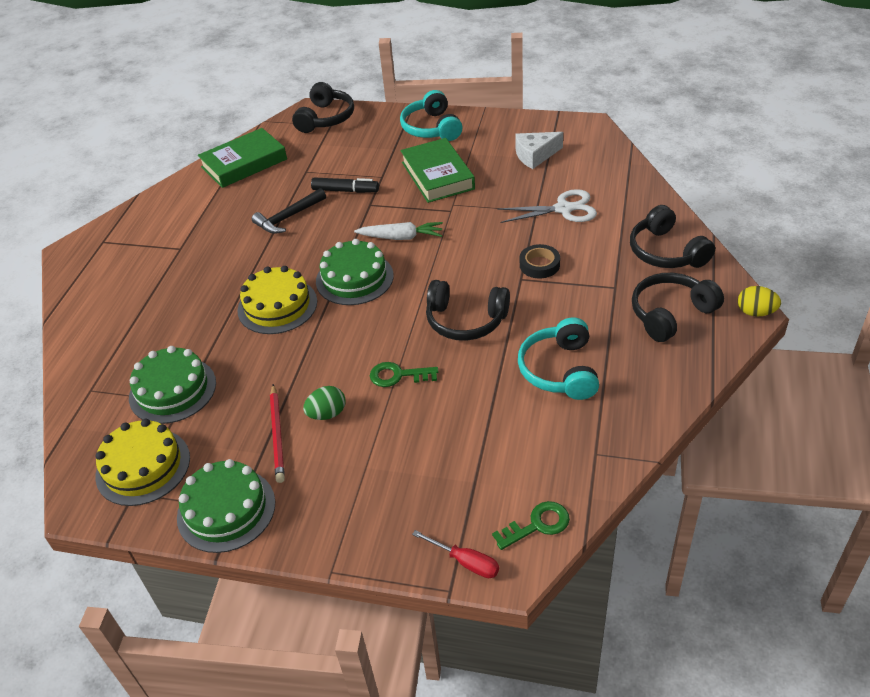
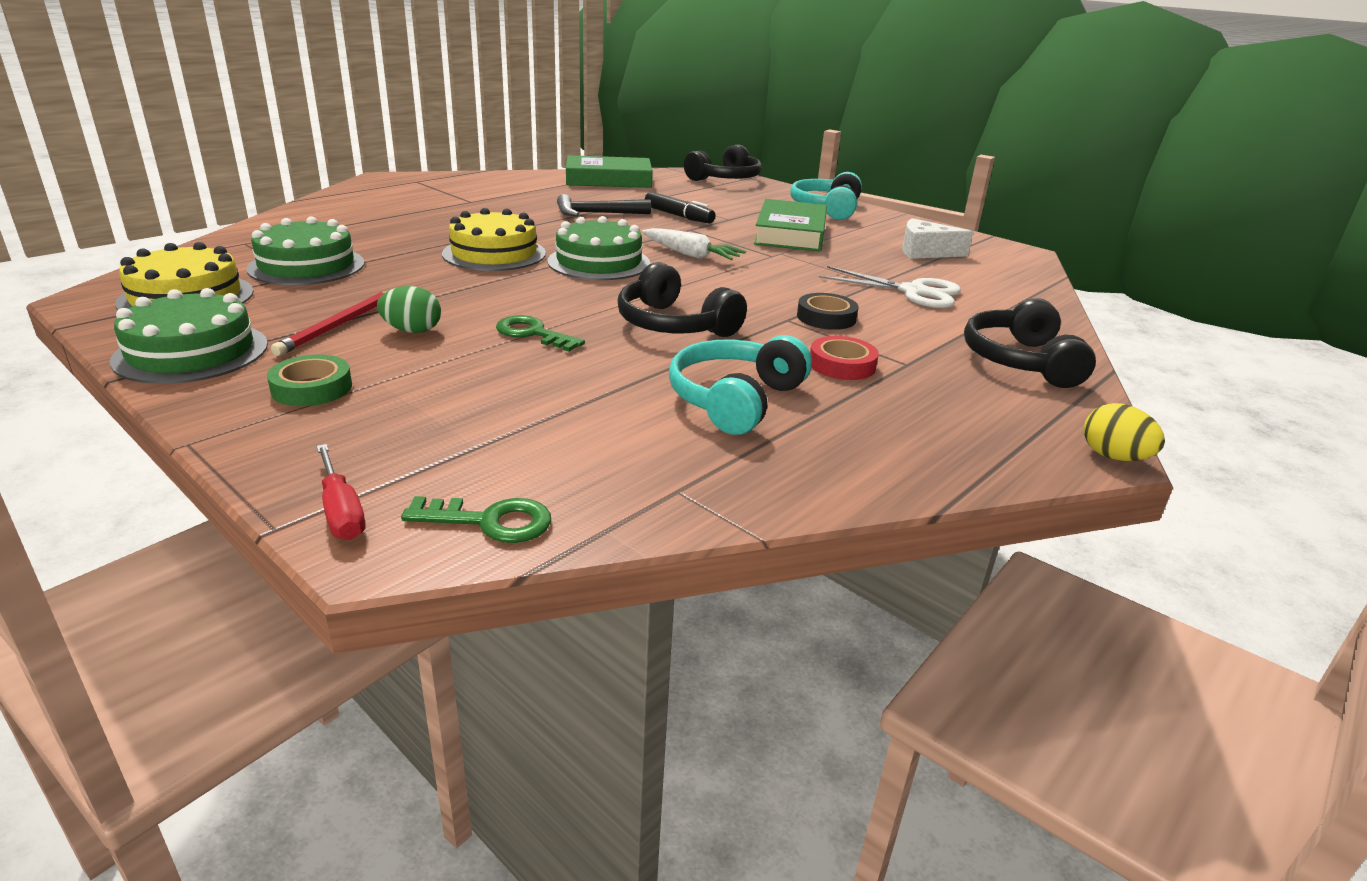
camera: 25 degrees right, 15 degrees down
black headphones [632,273,724,342] -> none
none -> green tape [267,355,352,406]
none -> red tape [810,336,879,380]

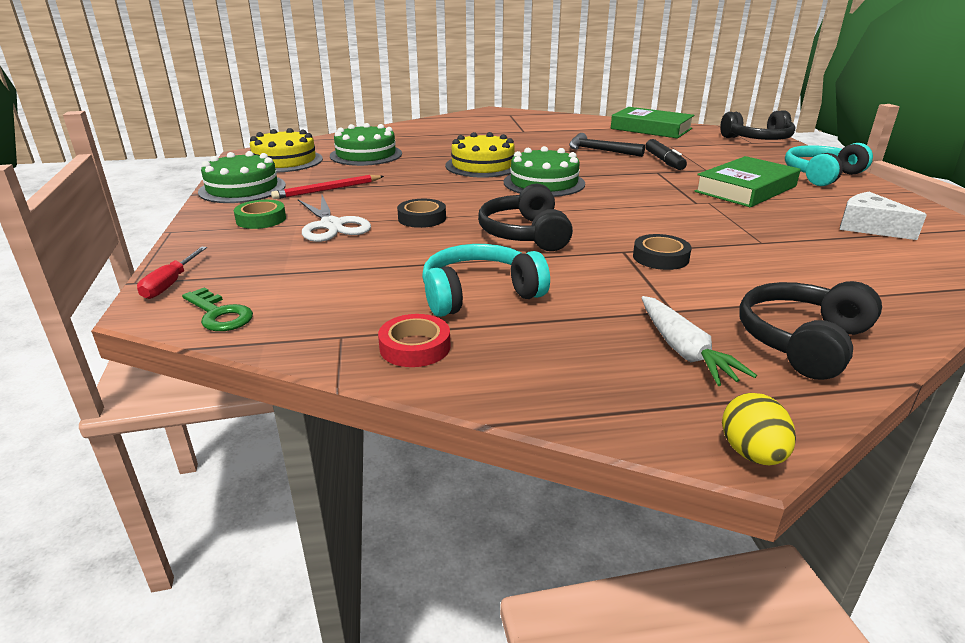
camera: 40 degrees right, 0 degrees up
green egg [377,286,441,333] -> none
green key [496,315,585,351] -> black tape [397,199,446,228]
white carrot [642,228,746,260] -> white carrot moved to [642,296,757,386]
red tape [810,336,879,380] -> red tape moved to [378,314,451,367]
white scissors [819,266,961,308] -> white scissors moved to [298,195,371,242]

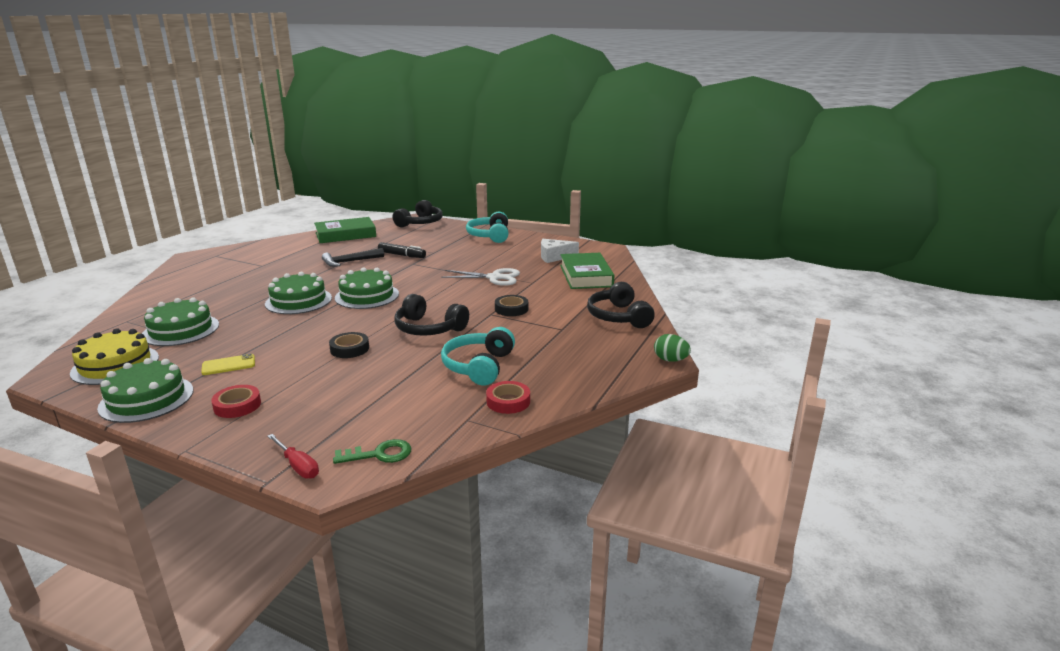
camera: 55 degrees left, 5 degrees down
green tape [234,200,286,229] -> red tape [211,385,261,418]
red pencil [271,175,384,199] -> yellow phone [201,354,255,375]
white scissors [298,195,371,242] -> white scissors moved to [441,268,520,286]
yellow cake [445,132,515,178] -> green cake [265,272,332,314]
white carrot [642,296,757,386] -> none
green book [694,156,801,207] -> green book moved to [560,253,615,289]
yellow egg [722,393,796,465] -> green egg [654,334,691,362]

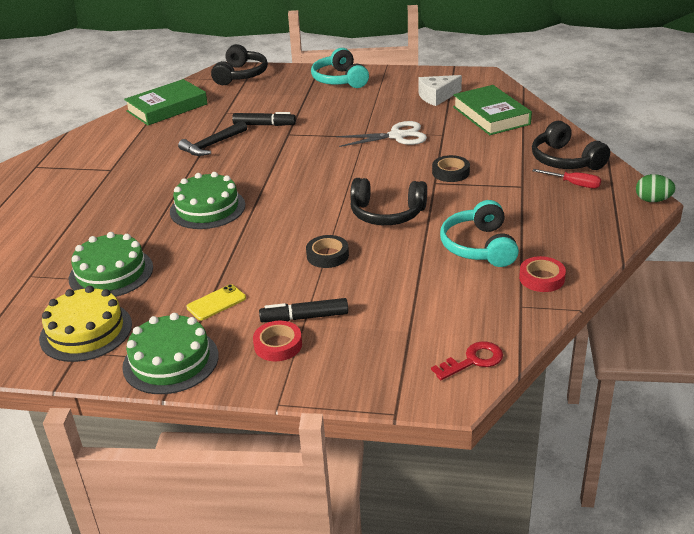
camera: 15 degrees left, 10 degrees up
red screwdriver [267,434,319,479] -> red screwdriver moved to [532,169,601,188]
green key [333,439,412,464] -> red key [431,341,503,380]
green cake [335,267,399,309] -> none
none -> black marker [259,298,348,322]

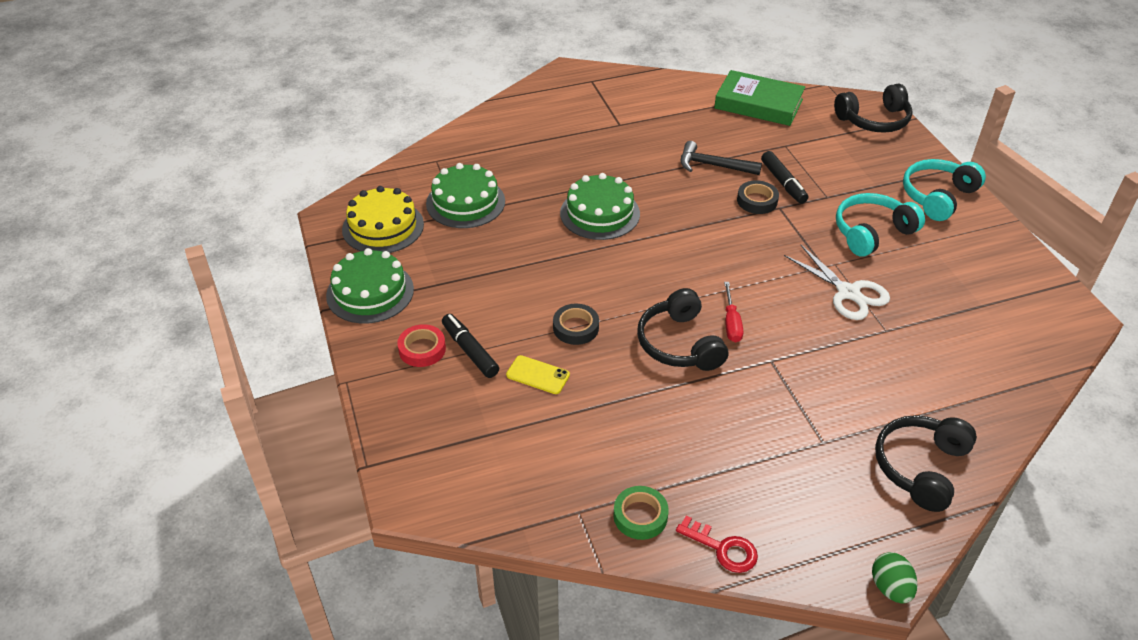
camera: 60 degrees right, 10 degrees up
yellow phone [186,284,246,320] -> yellow phone moved to [506,355,570,394]
white cheese [418,75,462,106] -> none
red key [431,341,503,380] -> red key moved to [676,516,758,573]
black tape [432,155,470,182] -> black tape moved to [737,180,779,214]
turquoise headphones [440,200,519,267] -> turquoise headphones moved to [836,193,925,257]
green book [453,85,532,135] -> none
red tape [519,256,566,292] -> green tape [613,486,669,540]
red screwdriver [532,169,601,188] -> red screwdriver moved to [724,282,743,343]

